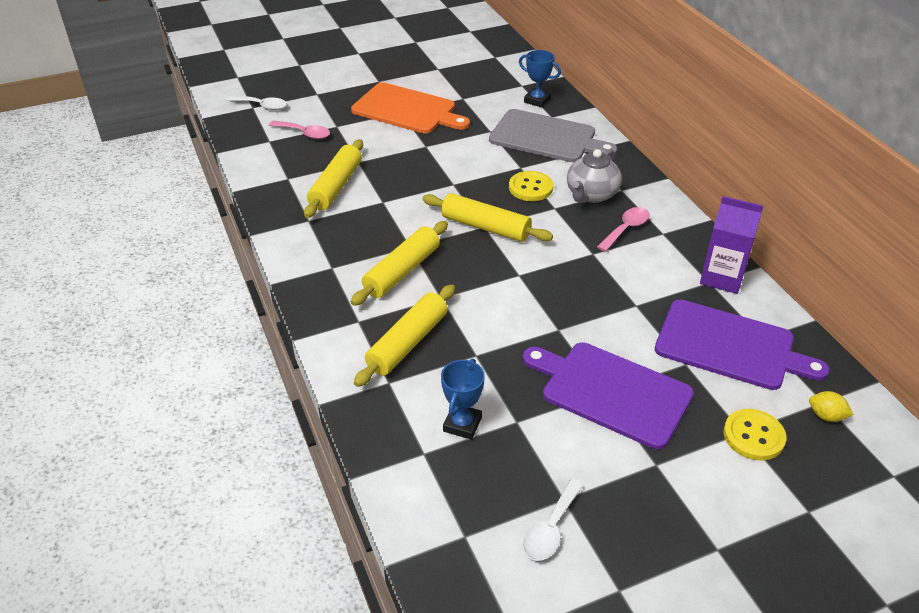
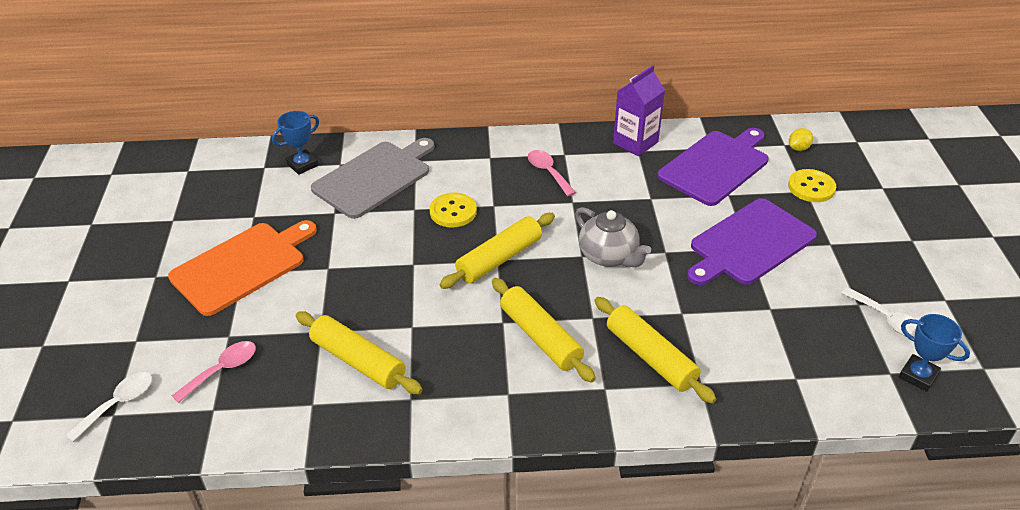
camera: 70 degrees left, 0 degrees up
blue trophy [441,359,485,440] -> blue trophy moved to [899,314,970,392]
grey teapot [567,149,622,203] -> grey teapot moved to [575,207,651,267]

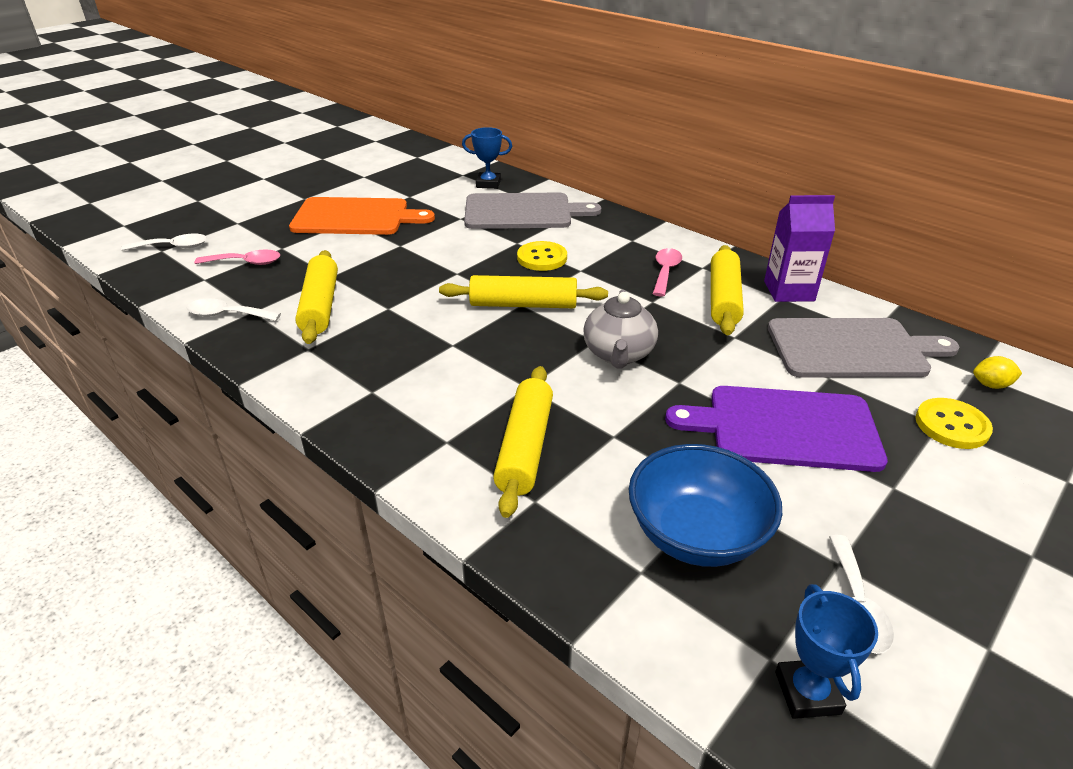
camera: 45 degrees right, 5 degrees down
yellow rolling pin [492,278,596,383] -> yellow rolling pin moved to [711,245,744,335]
purple cutting board [657,128,769,206] -> grey cutting board [768,318,959,378]
none -> white spoon [187,298,281,321]
none -> blue bowl [629,444,782,567]

